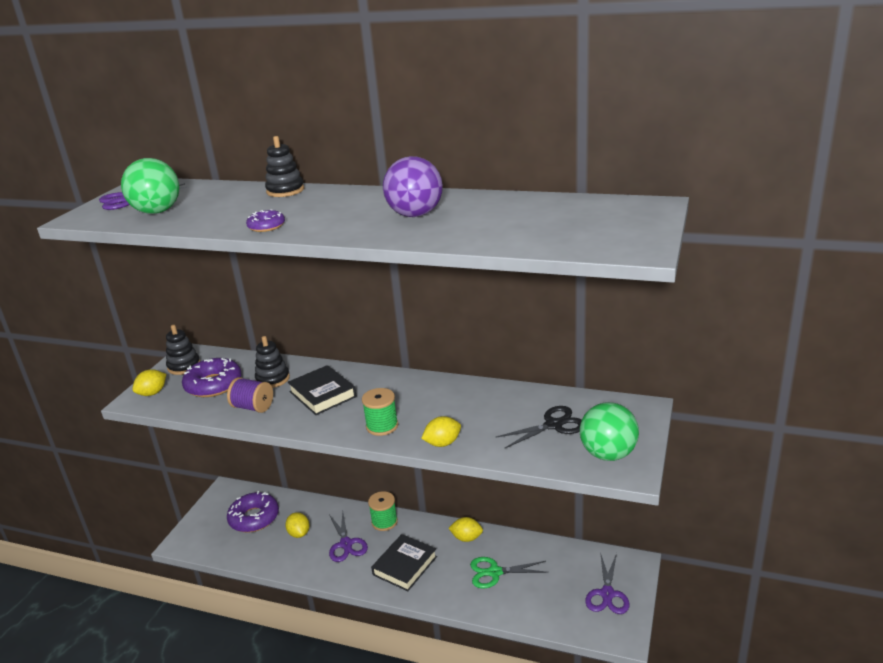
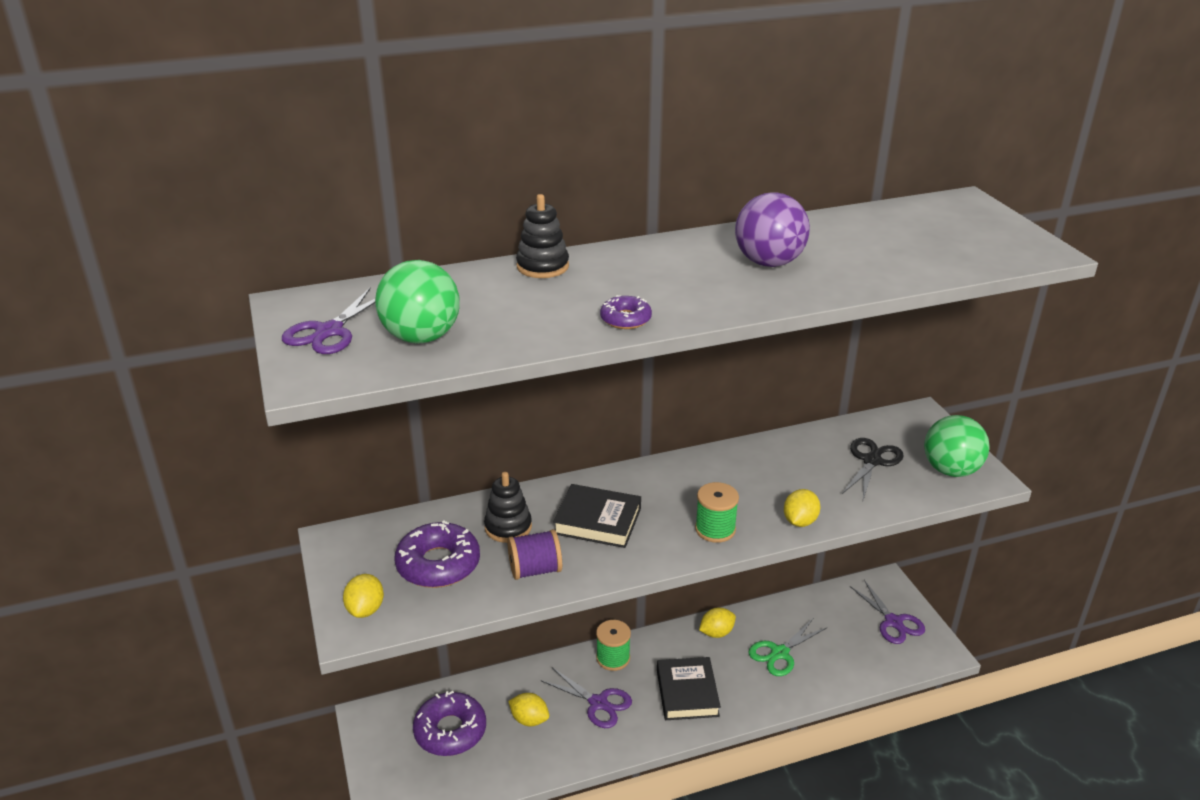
camera: 40 degrees left, 5 degrees up
black stacking toy [166,325,200,375] -> none

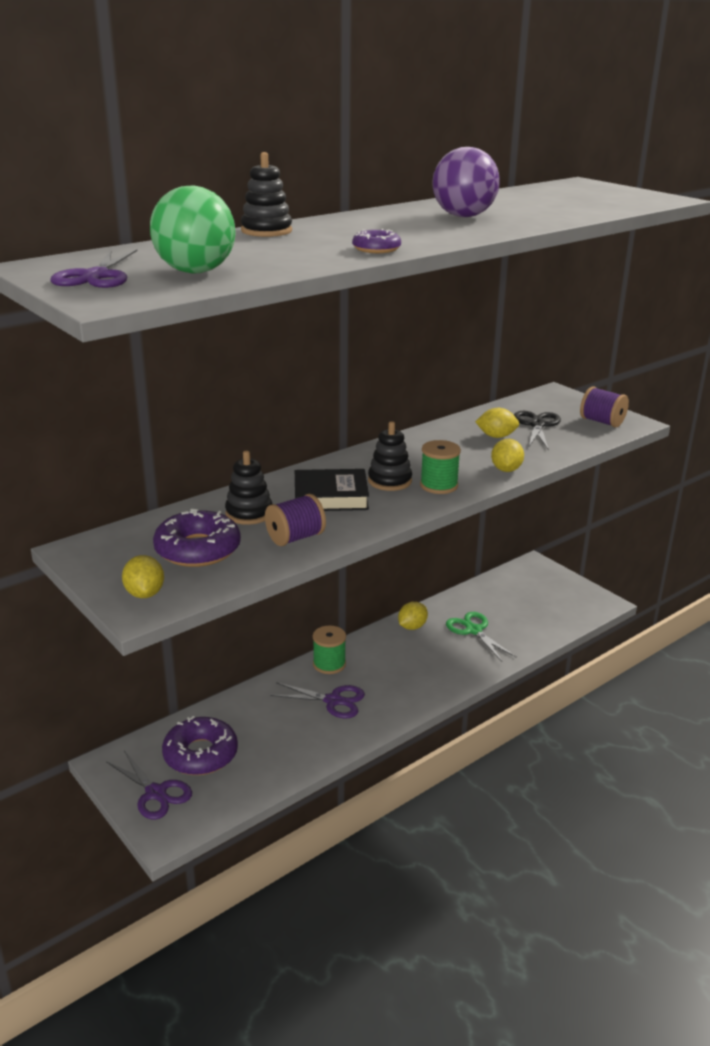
camera: 20 degrees left, 5 degrees down
yellow lemon [508,693,549,726] -> yellow lemon moved to [475,408,519,438]
black book [657,657,721,720] -> none
green scissors [749,619,828,676] -> green scissors turned 120 degrees clockwise [446,612,517,662]
purple scissors [850,580,925,644] -> purple scissors moved to [106,751,192,820]
green ball [924,415,990,477] -> purple spool [580,387,629,427]
none -> black stacking toy [368,421,412,491]

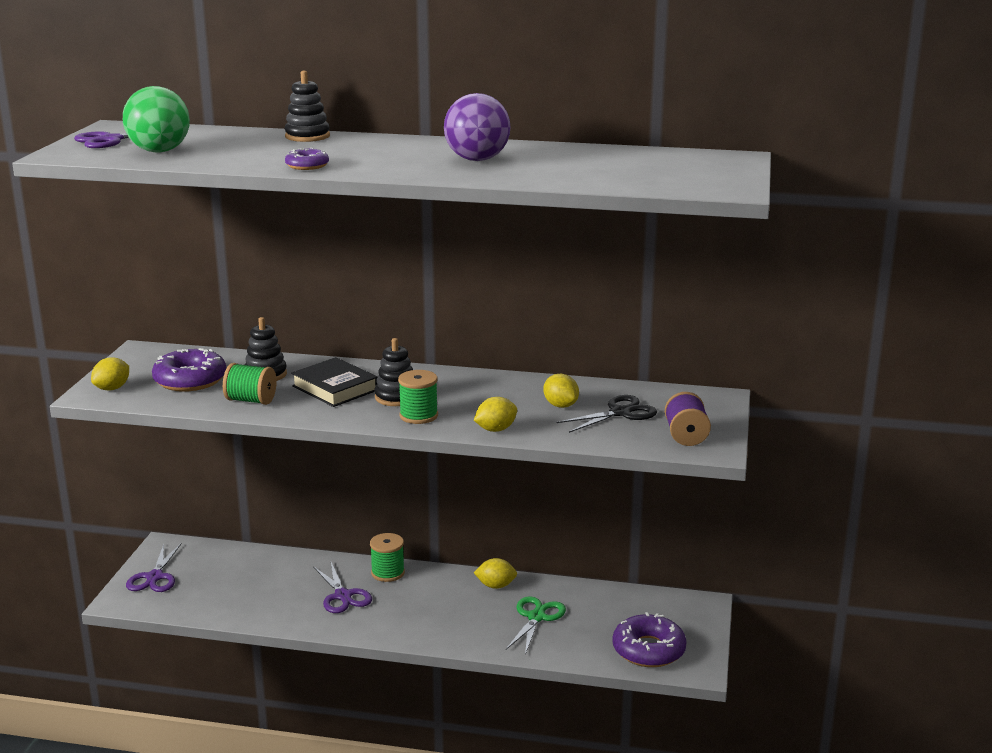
camera: 50 degrees right, 5 degrees down
purple donut [162,716,238,775] -> purple donut moved to [612,612,687,667]
purple spool [265,494,326,546] -> green spool [223,363,277,405]

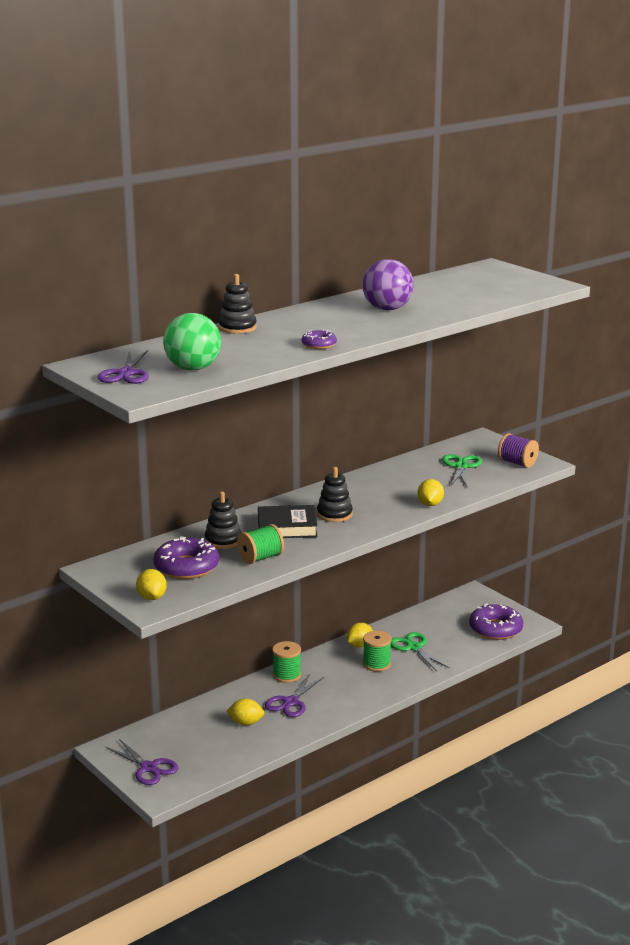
camera: 50 degrees left, 0 degrees up
purple scissors [313,562,372,613] -> purple scissors turned 105 degrees clockwise [265,674,324,717]
green spool [398,370,438,424] -> green spool moved to [363,631,392,672]
yellow lemon [543,374,579,408] -> yellow lemon moved to [226,698,264,726]
black scissors [556,395,657,433] -> green scissors [442,454,482,487]

